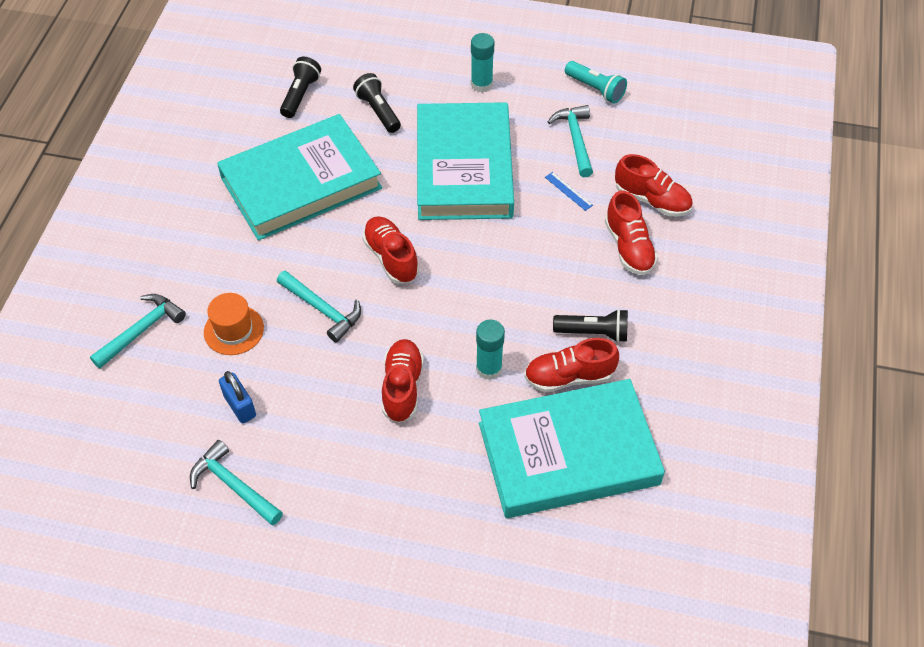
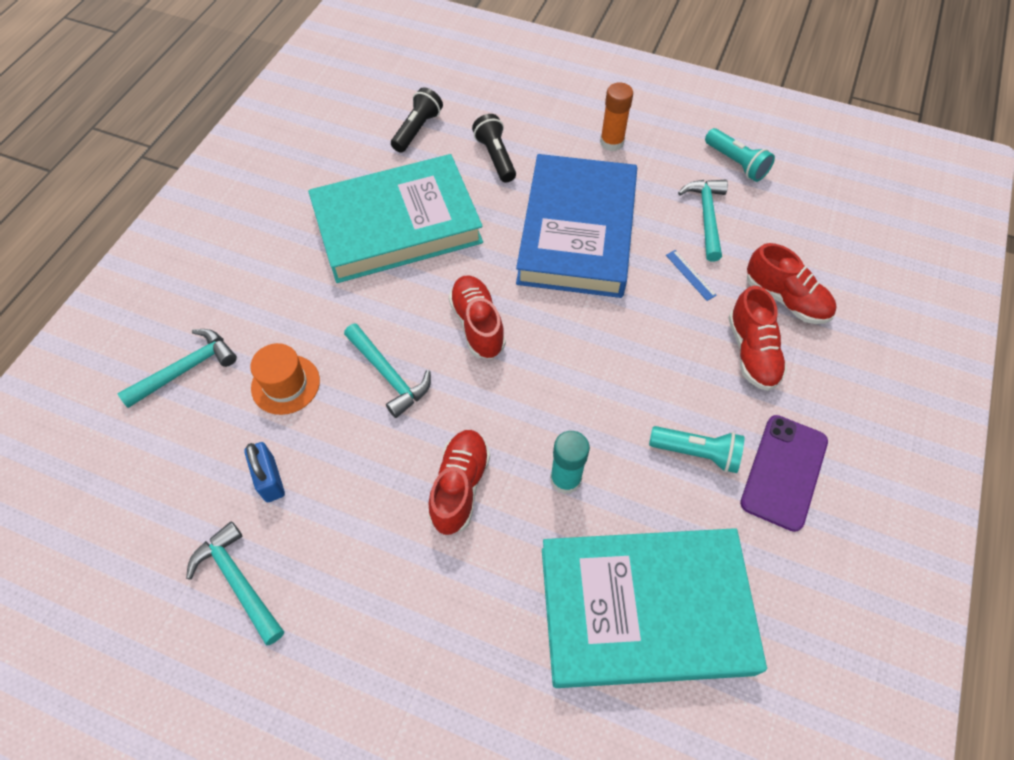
camera: 10 degrees right, 5 degrees up
turquoise book [417,102,514,220] -> blue book [516,154,637,298]
turquoise glue stick [471,33,494,93] -> orange glue stick [600,82,633,151]
red shoe [524,338,619,392] -> none
black flashlight [553,309,628,343] -> turquoise flashlight [649,426,745,473]
none -> purple phone [740,415,828,532]

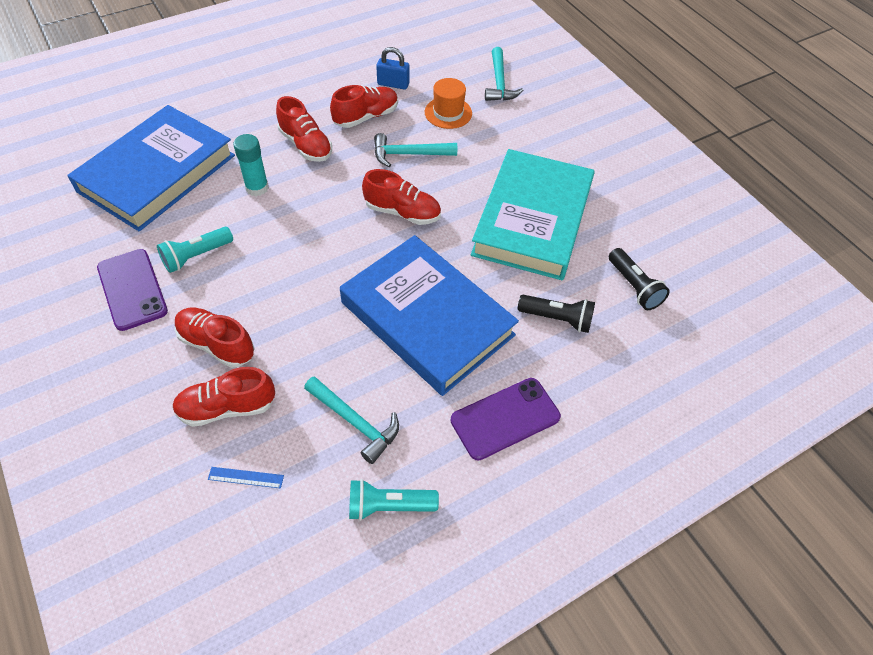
camera: 125 degrees right, 5 degrees down
turquoise hammer [186,521,284,645] -> none
turquoise book [542,528,767,688] -> blue book [67,105,235,232]
orange glue stick [600,82,633,151] -> purple phone [451,378,561,460]
blue ruler [666,250,717,301] -> blue ruler moved to [208,467,284,488]
none -> red shoe [330,85,398,128]

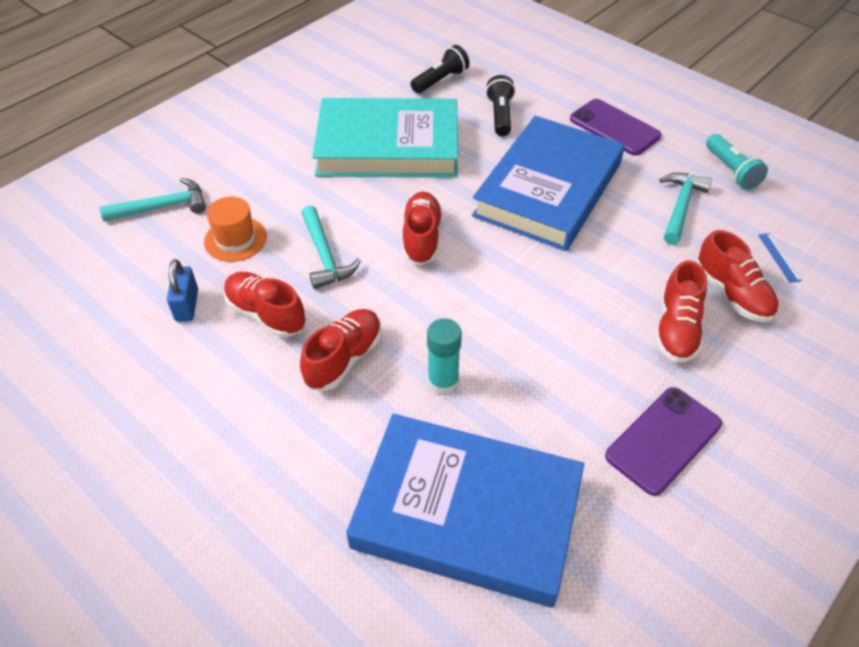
camera: 105 degrees left, 5 degrees down
turquoise flashlight [157,227,233,273] -> none

